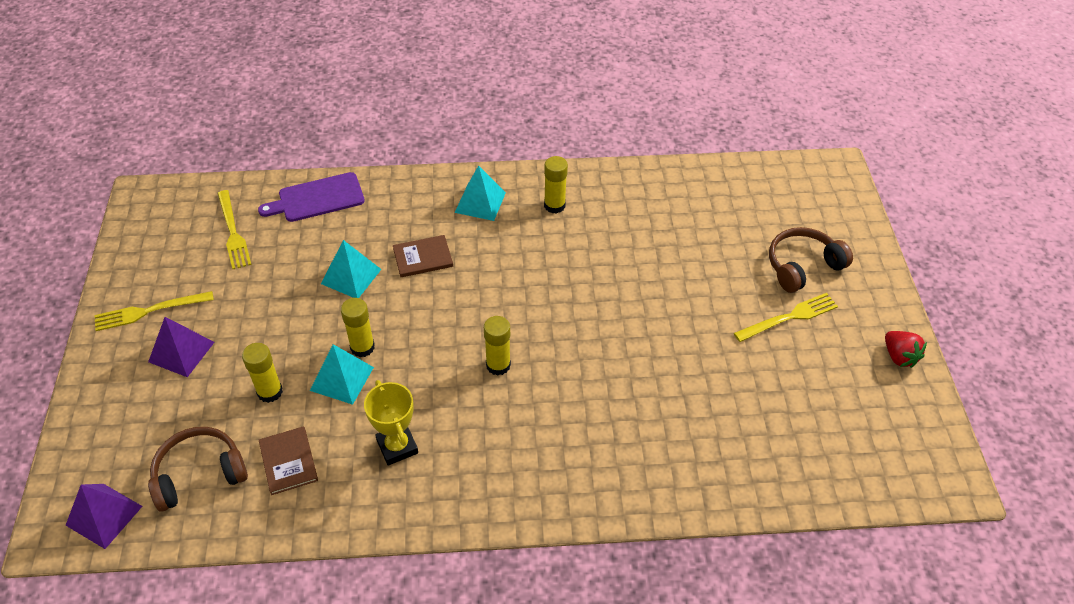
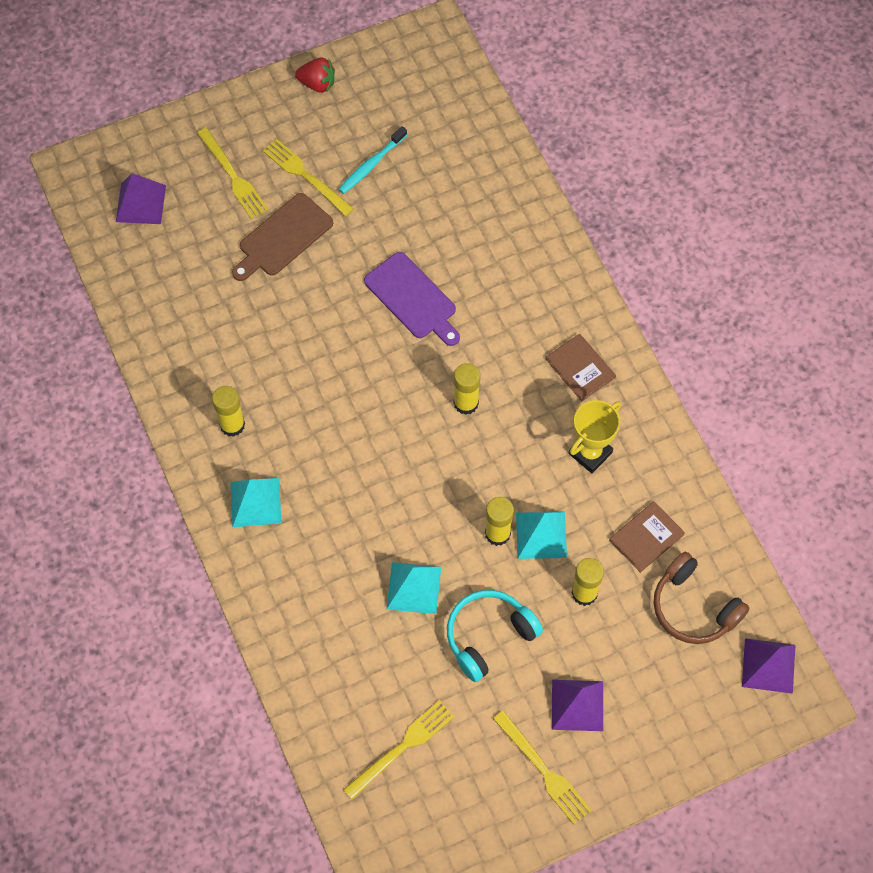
camera: 110 degrees left, 15 degrees up
purple cutting board [258,172,365,222] -> purple cutting board moved to [364,252,460,346]
brown book [393,235,453,277] -> brown book moved to [546,334,616,401]
brown headphones [769,227,853,293] -> yellow fork [197,128,268,219]
red strawberry [885,331,927,368] -> red strawberry turned 60 degrees clockwise [295,58,335,93]
none -> purple pyramid [116,173,166,224]
none -> brown cutting board [232,193,333,281]
none -> turquoise toothbrush [338,126,407,194]
none -> turquoise headphones [447,590,543,682]

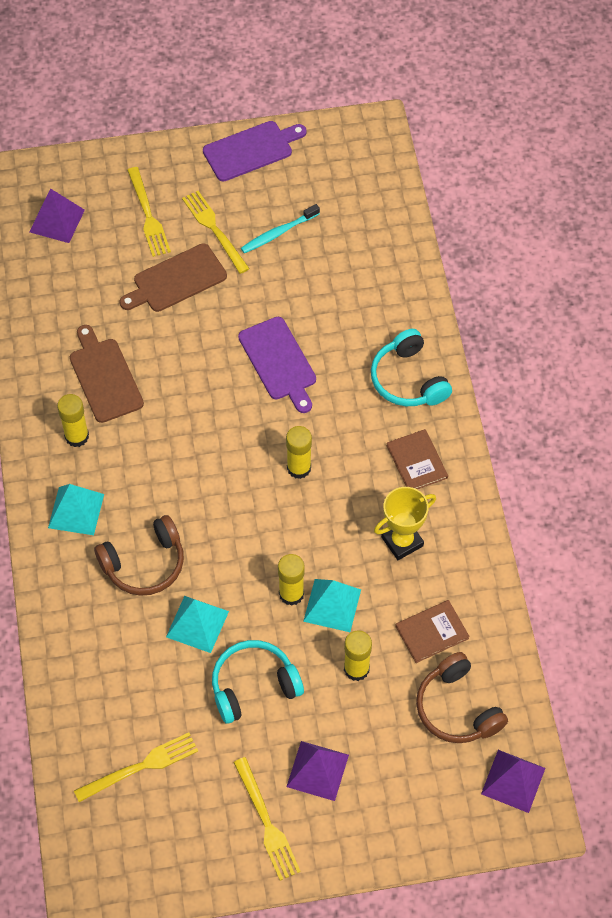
camera: 15 degrees right, 5 degrees down
red strawberry [295,58,335,93] -> purple cutting board [203,121,307,182]
none -> brown cutting board [70,325,144,423]
none -> brown headphones [94,515,184,596]
none -> turquoise headphones [371,329,452,406]

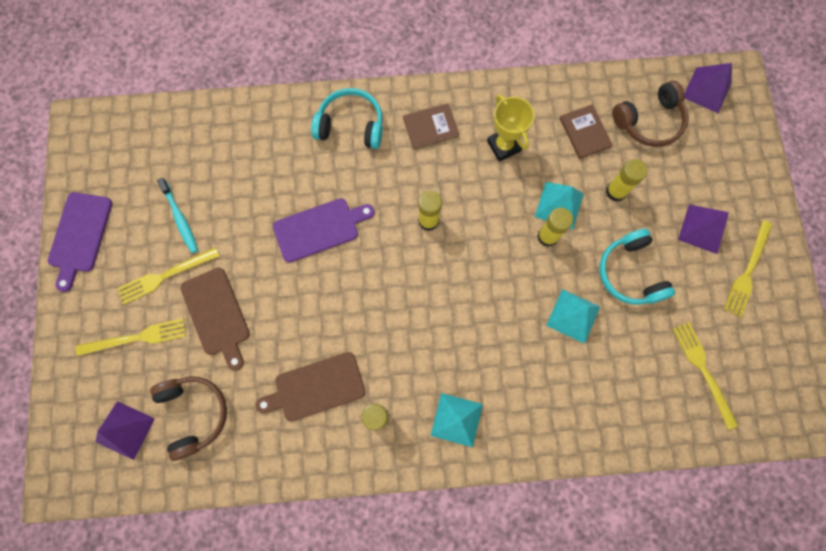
camera: 85 degrees left, 15 degrees up
brown headphones [94,515,184,596] -> brown headphones moved to [150,377,227,461]
purple cutting board [203,121,307,182] -> purple cutting board turned 150 degrees counterclockwise [48,192,112,292]
yellow fork [233,757,301,881] -> yellow fork turned 135 degrees clockwise [724,220,772,317]
turquoise headphones [371,329,452,406] -> turquoise headphones turned 150 degrees counterclockwise [311,88,383,149]

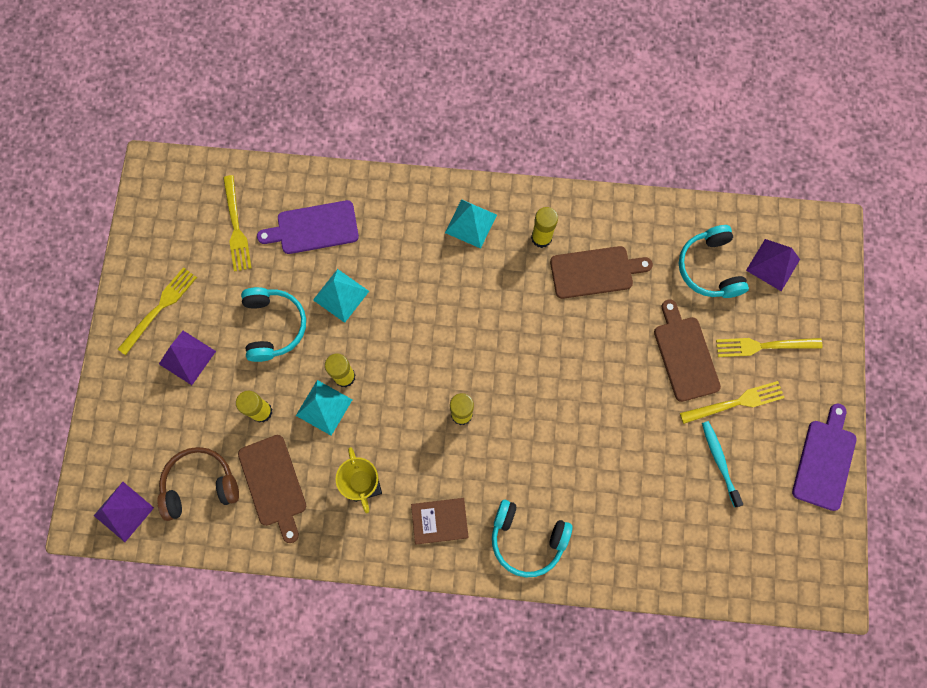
camera: 170 degrees left, 0 degrees up
brown headphones [150,377,227,461] -> turquoise headphones [679,225,749,298]
purple cutting board [273,198,375,263] -> purple cutting board moved to [257,200,359,254]
brown book [560,104,613,159] -> brown cutting board [238,435,306,543]

